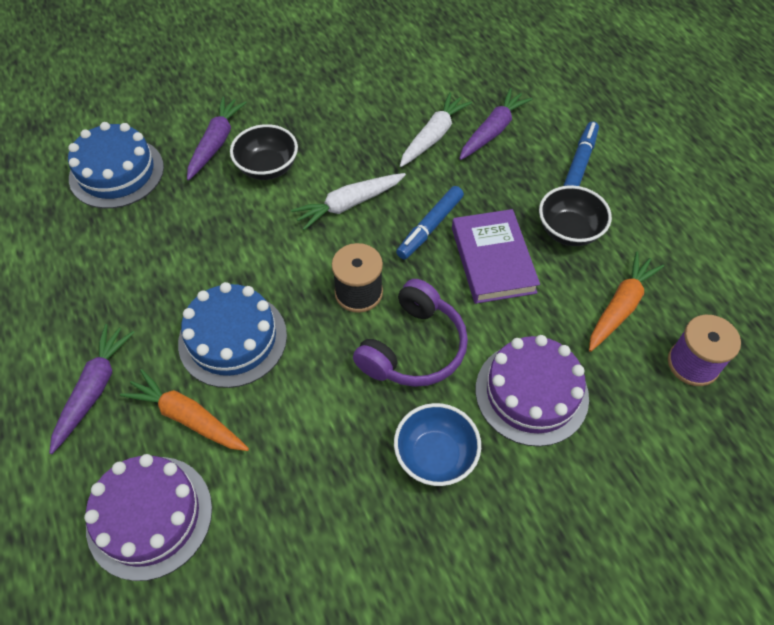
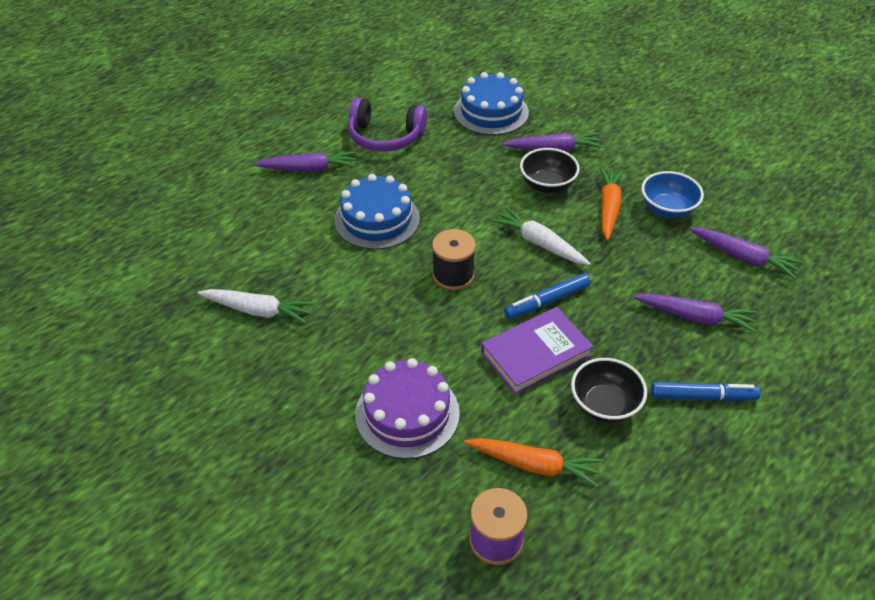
camera: 70 degrees right, 10 degrees down
purple cake [84,454,212,581] -> none
orange carrot [120,369,249,451] -> orange carrot moved to [599,167,624,240]
purple headphones [353,279,468,387] -> purple headphones moved to [348,98,427,152]
blue bowl [394,403,481,486] -> blue bowl moved to [641,171,704,218]
blue marker [396,186,464,259] -> blue marker turned 45 degrees counterclockwise [504,273,590,319]
white carrot [400,92,472,167] -> white carrot moved to [197,289,314,324]
none -> purple carrot [689,228,804,279]

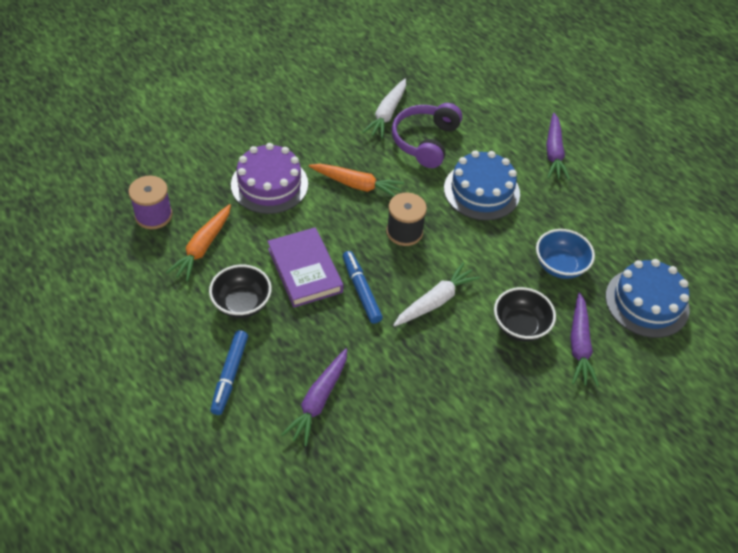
camera: 95 degrees right, 5 degrees up
purple headphones [348,98,427,152] -> purple headphones moved to [392,103,462,168]
orange carrot [599,167,624,240] -> orange carrot moved to [309,164,404,197]
blue bowl [641,171,704,218] -> blue bowl moved to [536,229,595,279]
purple carrot [689,228,804,279] -> none

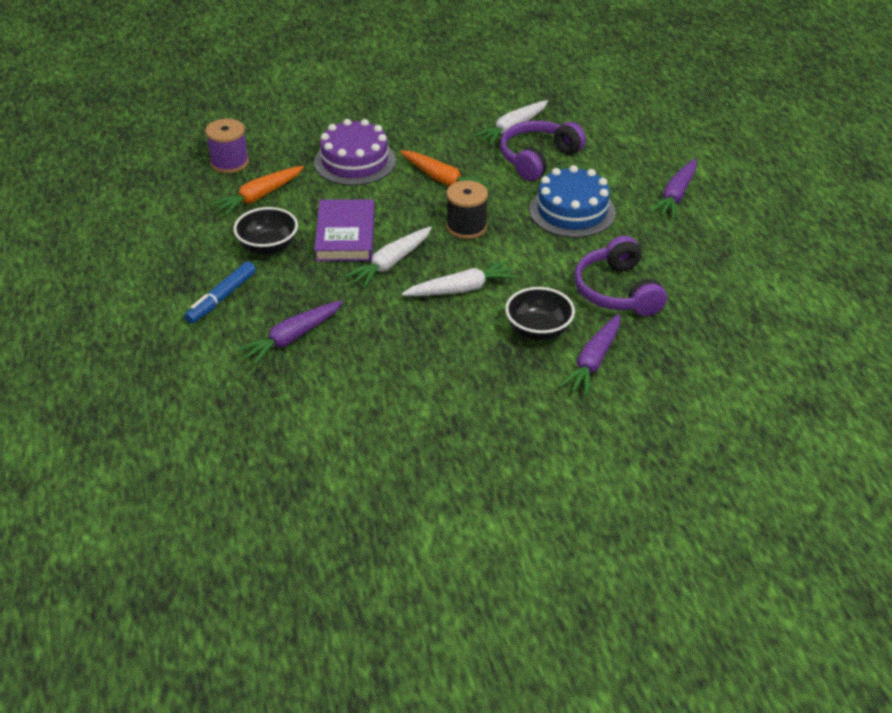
camera: 25 degrees right, 10 degrees down
blue marker [342,251,383,324] -> white carrot [345,227,432,288]
blue bowl [536,229,595,279] -> purple headphones [574,236,667,316]
blue cake [605,259,690,338] -> none

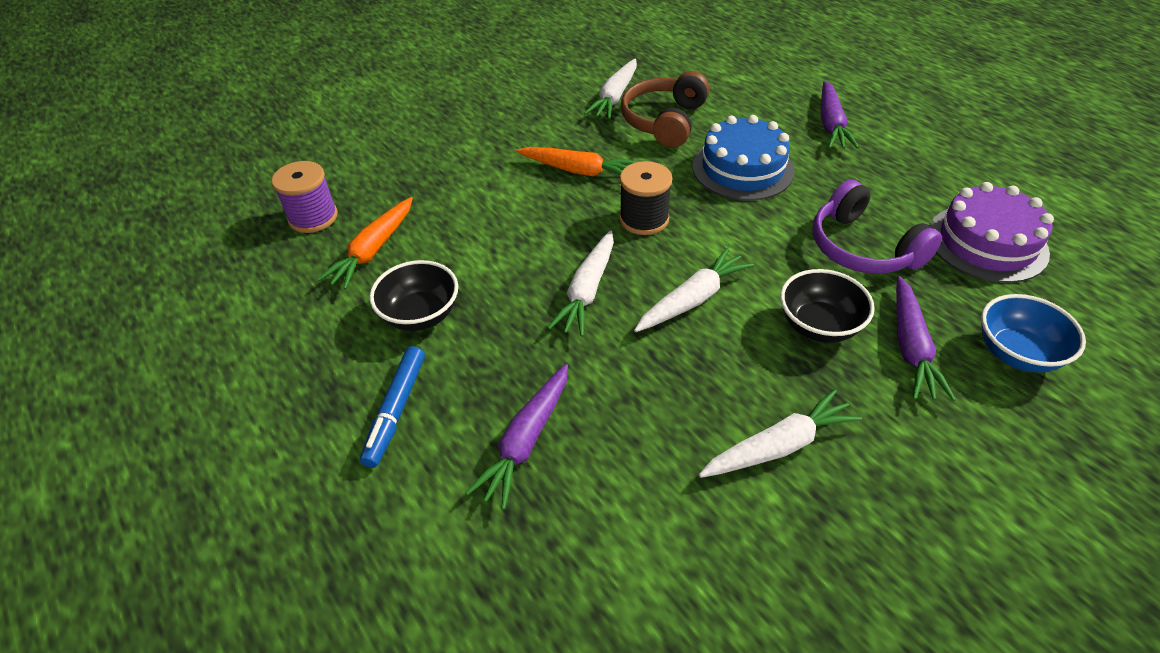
camera: 20 degrees left, 5 degrees up
purple cake [314,119,396,186] -> purple cake moved to [929,182,1054,283]
purple book [314,199,375,261] -> none
purple headphones [500,120,586,181] -> brown headphones [621,71,710,148]
none -> white carrot [699,389,862,478]
none -> blue bowl [981,294,1086,373]

